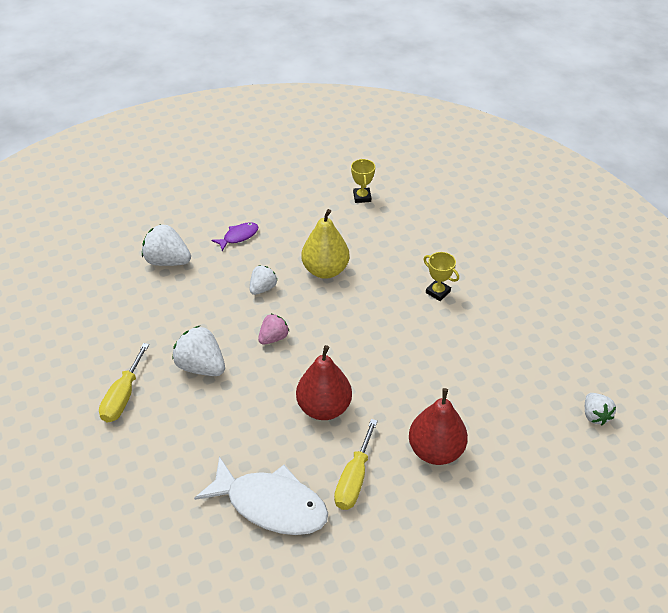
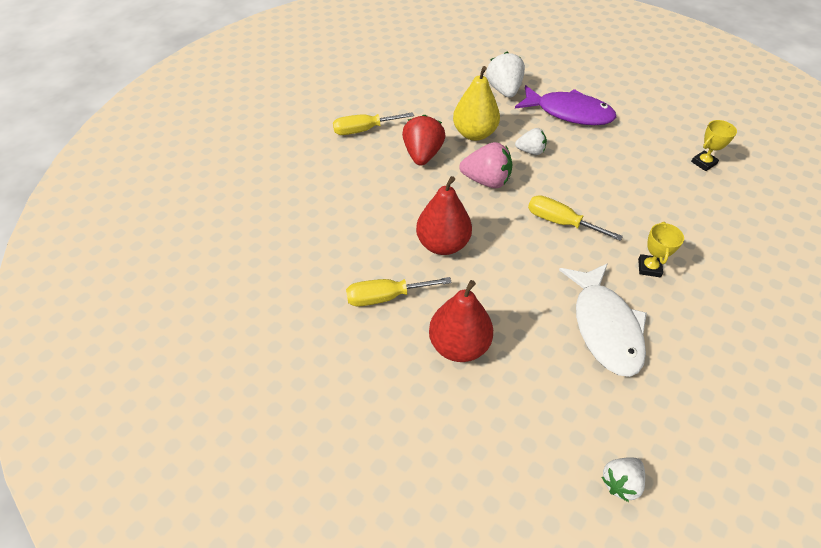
camera: 60 degrees right, 5 degrees up
white strawberry [172,326,225,376] -> red strawberry [402,114,445,166]
white fish [194,456,328,535] -> white fish moved to [559,263,647,377]
purple fish [211,222,258,251] -> purple fish [515,85,616,125], size x2.06
pink strawberry [258,314,289,345] -> pink strawberry [459,142,512,188], size x1.62
yellow pear [301,209,350,279] -> yellow pear moved to [453,66,500,141]
none -> yellow screwdriver [528,195,623,241]

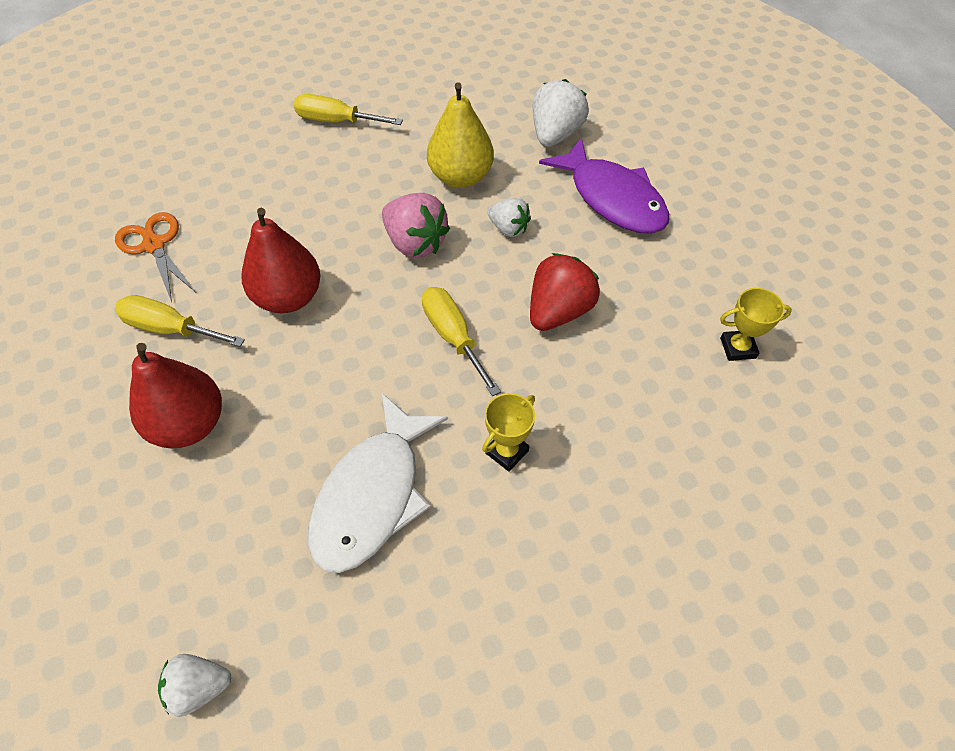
camera: 30 degrees right, 5 degrees up
red strawberry [402,114,445,166] -> red strawberry moved to [530,253,600,331]
none -> orange scissors [115,212,195,302]

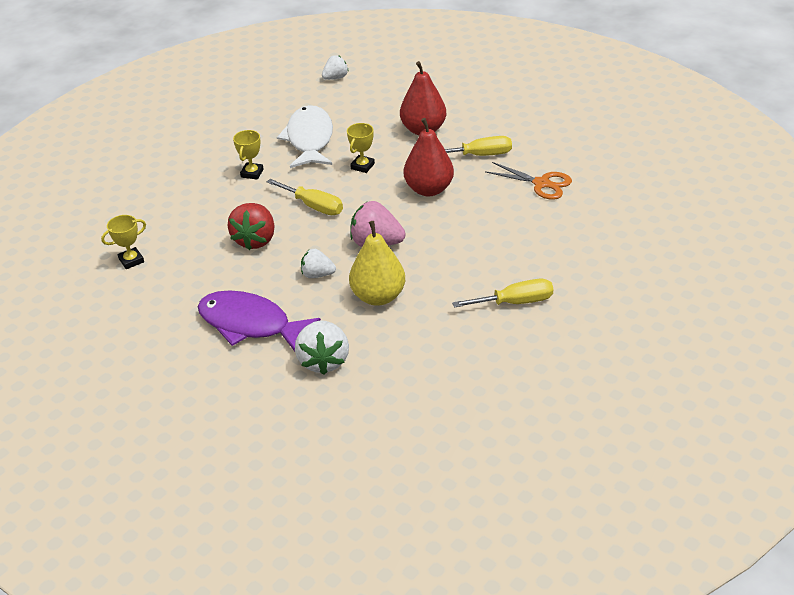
camera: 155 degrees right, 15 degrees down
none -> yellow trophy [347,123,375,173]

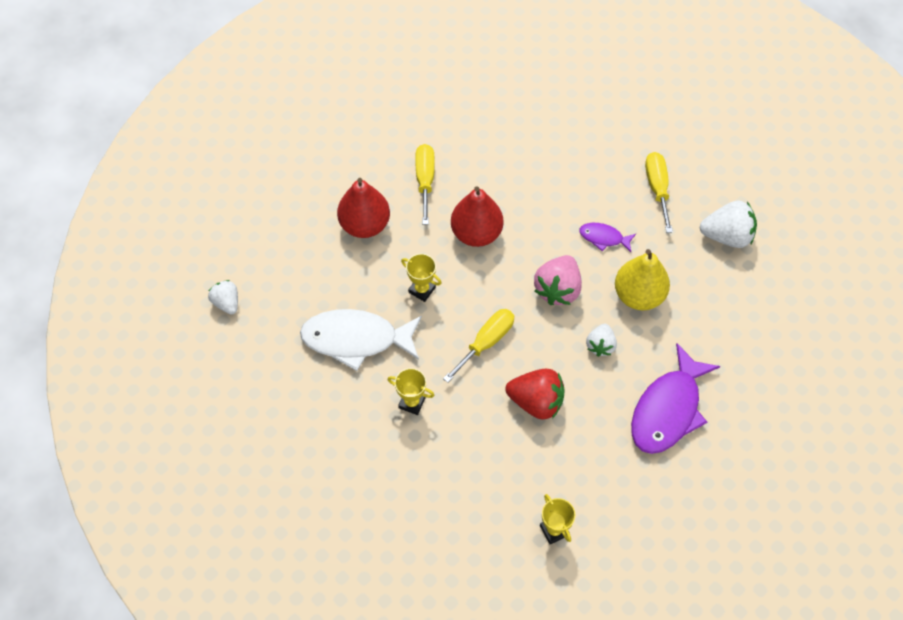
camera: 85 degrees left, 20 degrees up
white strawberry [295,320,349,375] -> white strawberry moved to [700,200,757,248]
orange scissors [485,162,572,200] -> none
none -> purple fish [579,223,636,252]

